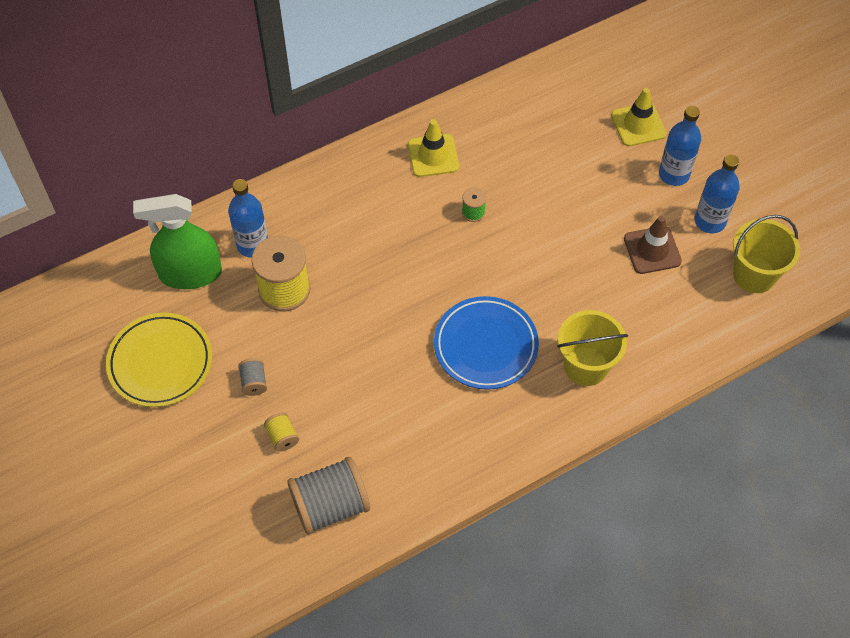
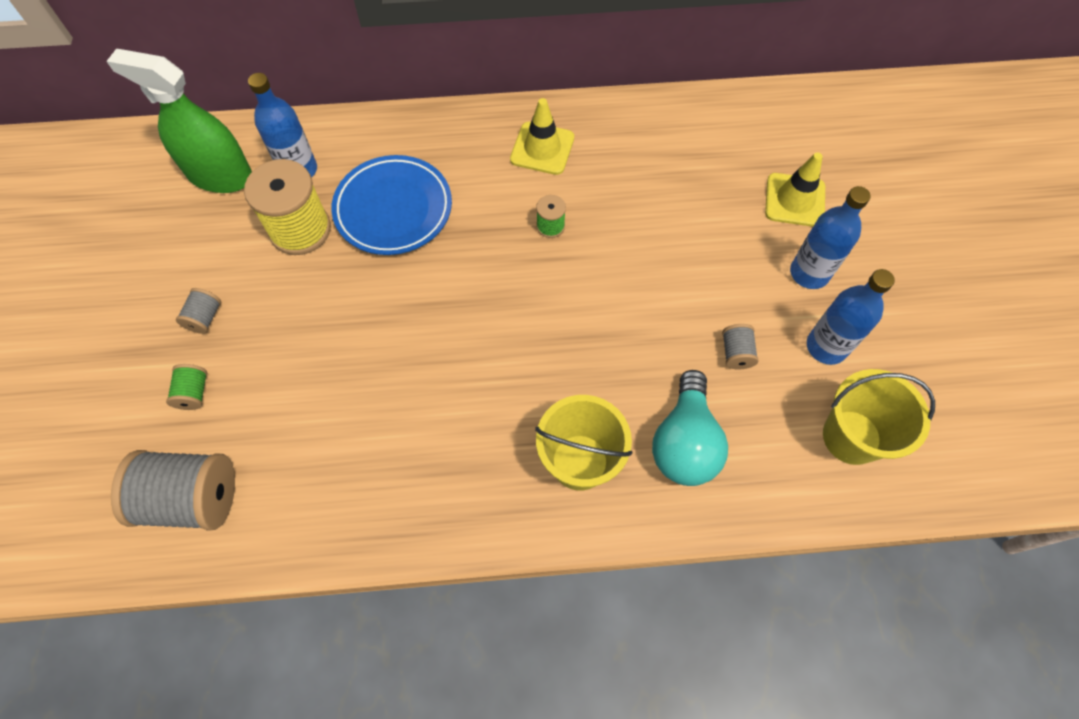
camera: 25 degrees right, 5 degrees up
yellow plate [106,313,212,407] -> none
yellow spool [264,412,299,452] -> green spool [166,364,207,410]
blue plate [434,296,539,390] -> blue plate moved to [331,155,452,255]
brown traffic cone [624,216,682,274] -> grey spool [722,324,758,369]
none -> turquoise light bulb [652,370,728,486]

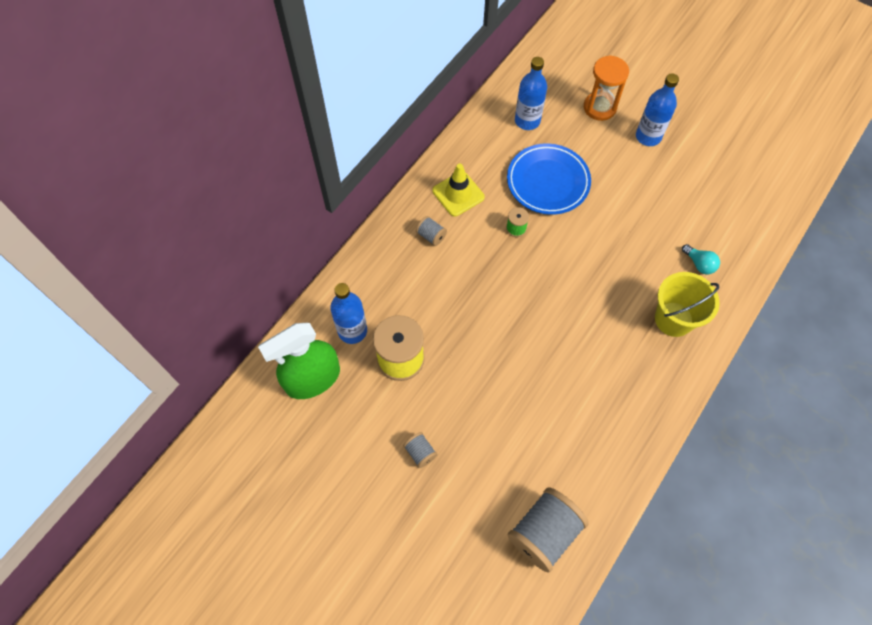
camera: 50 degrees left, 0 degrees up
green spool [166,364,207,410] -> none
blue plate [331,155,452,255] -> blue plate moved to [507,143,591,215]
turquoise light bulb [652,370,728,486] -> turquoise light bulb [682,244,720,274], size x0.51
grey spool [722,324,758,369] -> grey spool moved to [416,216,447,246]
yellow traffic cone [765,152,825,227] -> orange hourglass [584,55,629,121]
blue bottle [807,269,895,365] -> blue bottle moved to [515,57,547,130]
yellow bucket [823,369,935,465] -> none

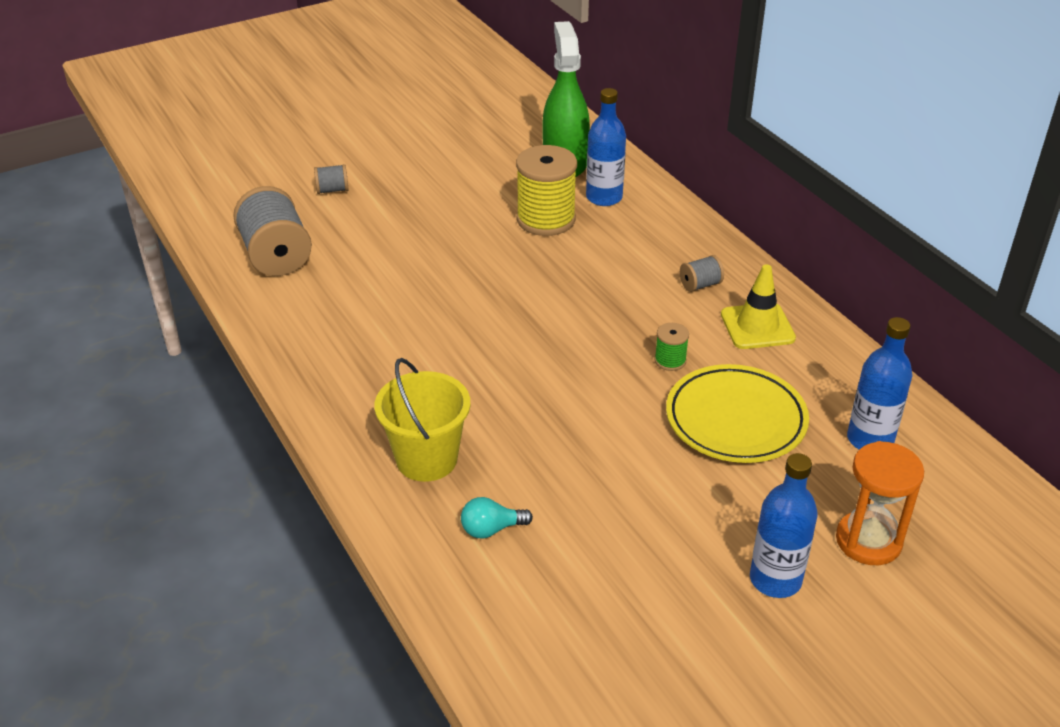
camera: 115 degrees right, 25 degrees down
grey spool [403,432,438,468] -> grey spool moved to [314,164,349,194]
blue plate [507,143,591,215] -> yellow plate [666,364,809,463]

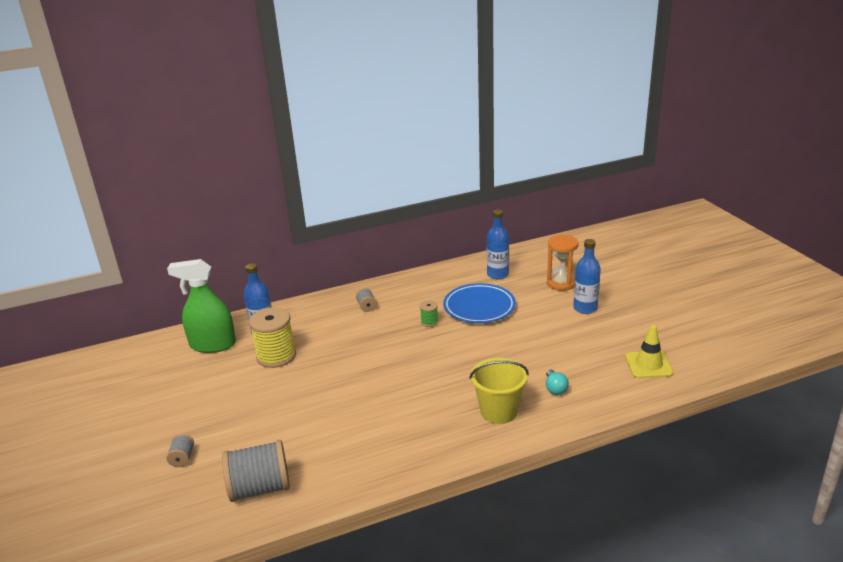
camera: 80 degrees left, 10 degrees down
yellow plate [666,364,809,463] -> blue plate [443,283,516,323]
yellow traffic cone [721,264,796,349] -> yellow traffic cone moved to [625,325,673,378]

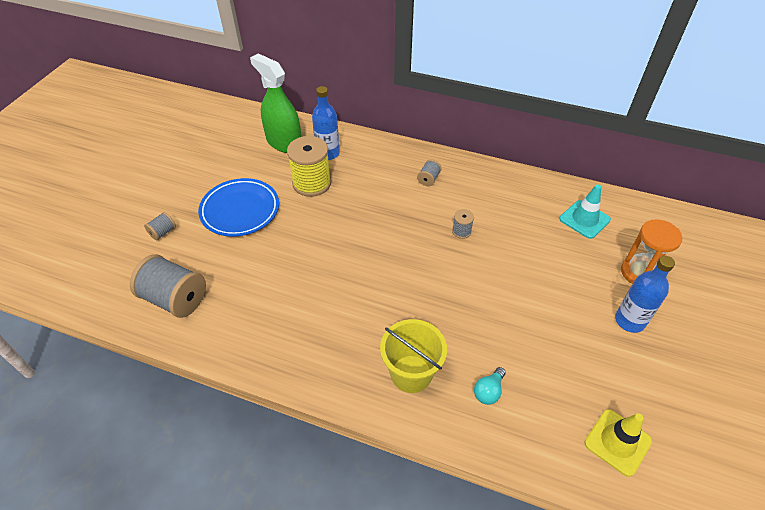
camera: 40 degrees right, 20 degrees up
green spool [420,301,438,327] -> grey spool [452,209,474,239]
blue plate [443,283,516,323] -> blue plate moved to [198,178,279,237]
blue bottle [487,209,509,279] -> turquoise traffic cone [560,184,611,239]

